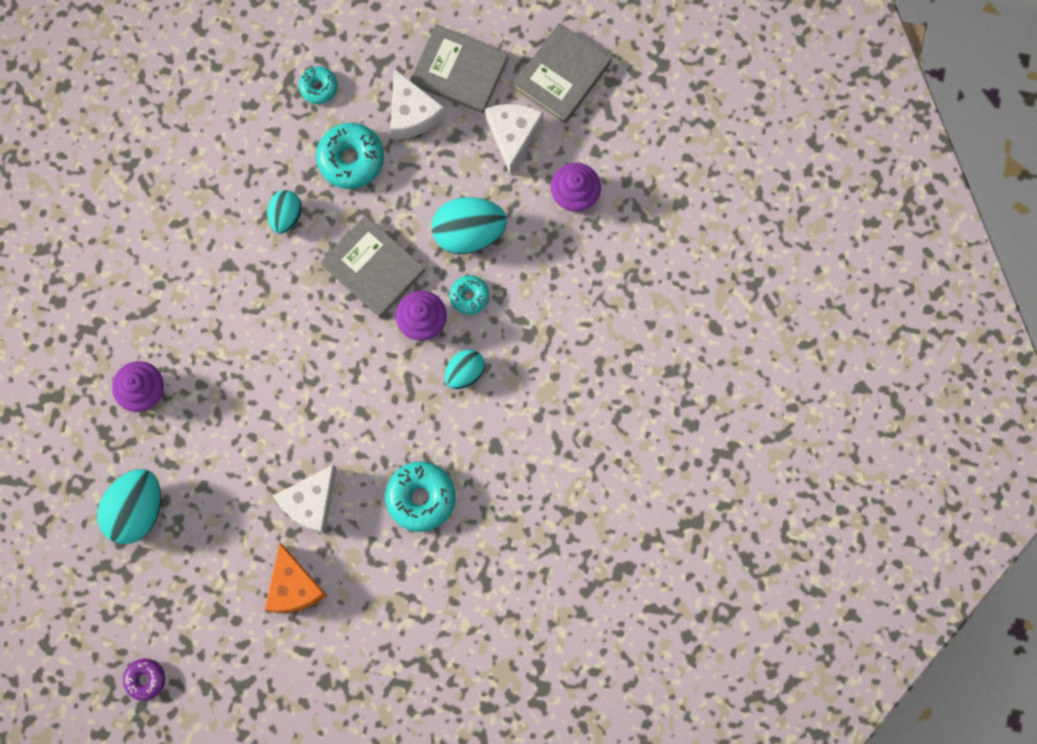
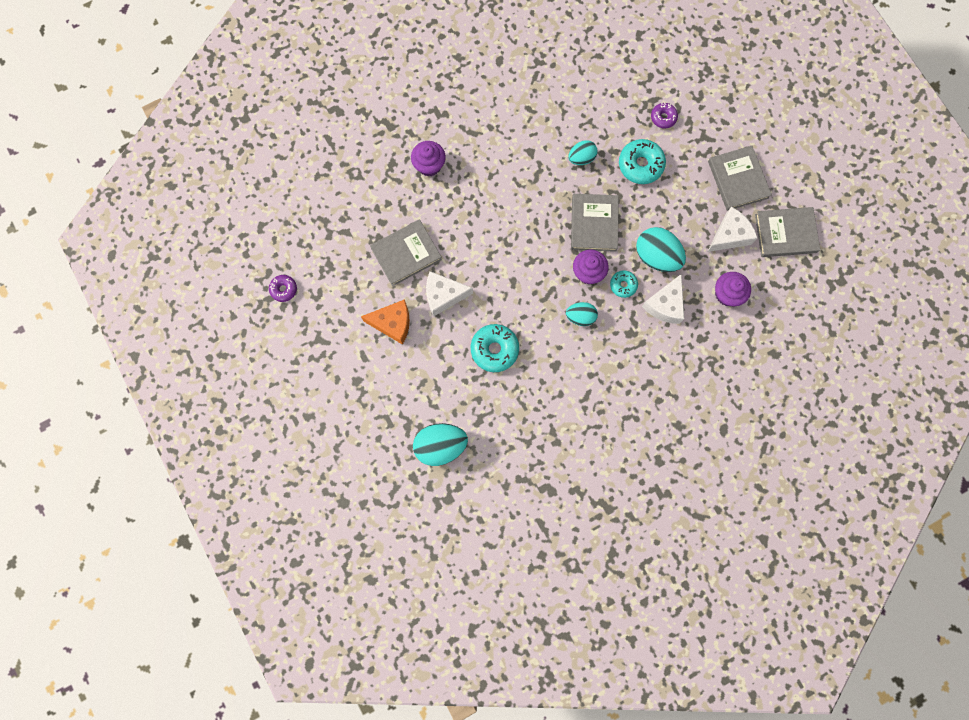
camera: 50 degrees right, 0 degrees up
turquoise egg [97,469,161,544] -> turquoise egg moved to [413,423,468,466]
orange cheese [265,542,327,613] -> orange cheese turned 120 degrees counterclockwise [361,299,410,345]
turquoise donut [299,66,338,104] -> purple donut [651,103,678,128]
white cheese [390,68,445,139] -> white cheese moved to [642,274,684,324]
none -> grey book [370,219,442,286]

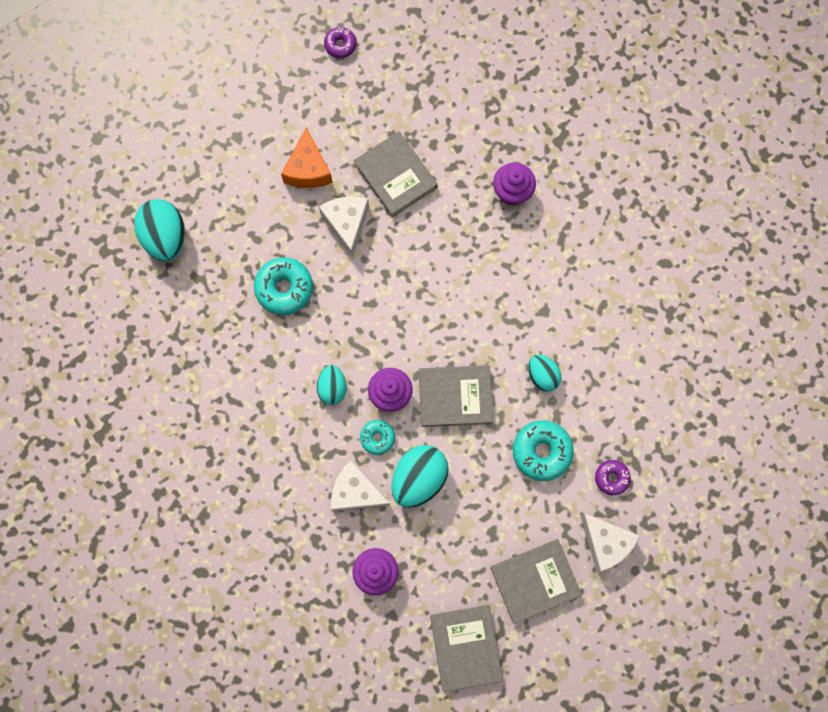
camera: 85 degrees right, 0 degrees up
white cheese [707,207,757,252] -> white cheese moved to [580,513,640,572]

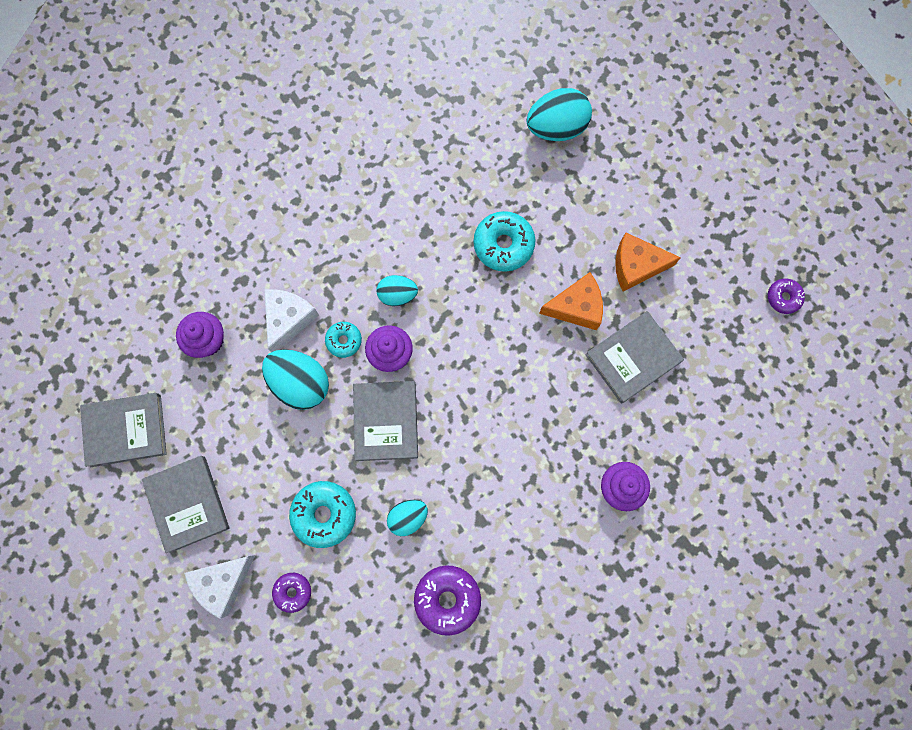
camera: 90 degrees right, 0 degrees up
white cheese [319,197,369,257] -> orange cheese [539,272,603,330]
none -> purple donut [414,565,481,636]

